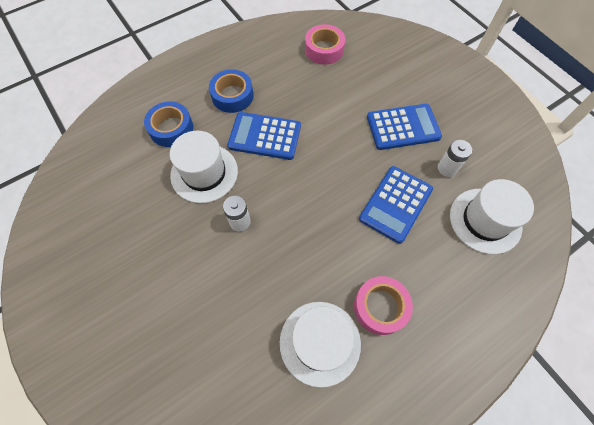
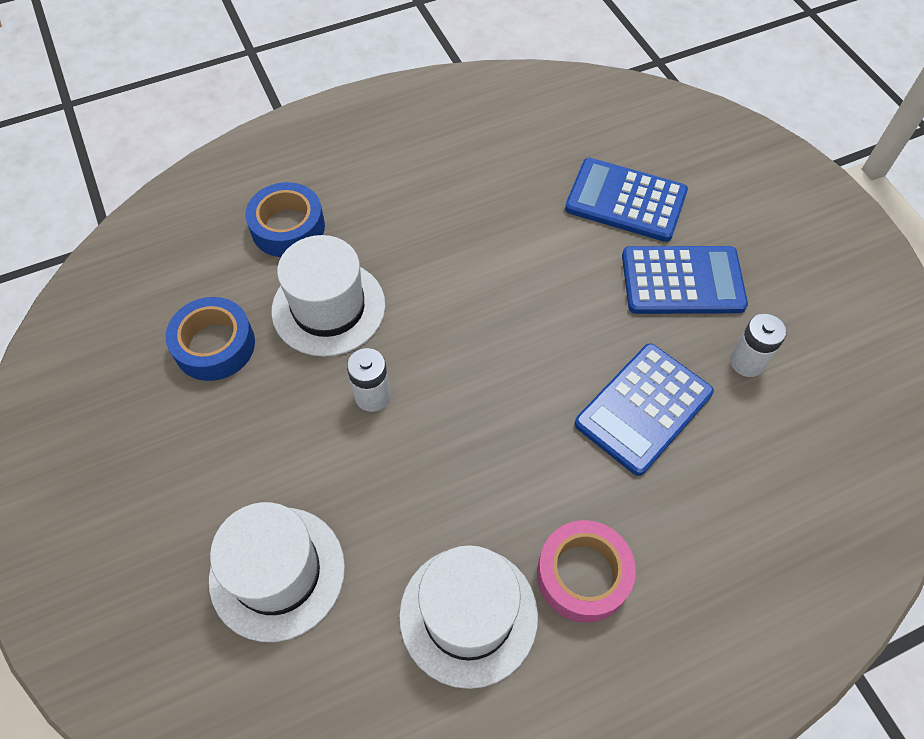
camera: 10 degrees right, 5 degrees down
blue tape [209,69,253,113] -> blue tape moved to [165,297,255,381]
blue calculator [227,112,301,160] -> blue calculator moved to [565,158,688,242]
pink tape [305,24,345,65] -> none
white hat [450,179,534,254] -> white hat moved to [209,502,345,642]

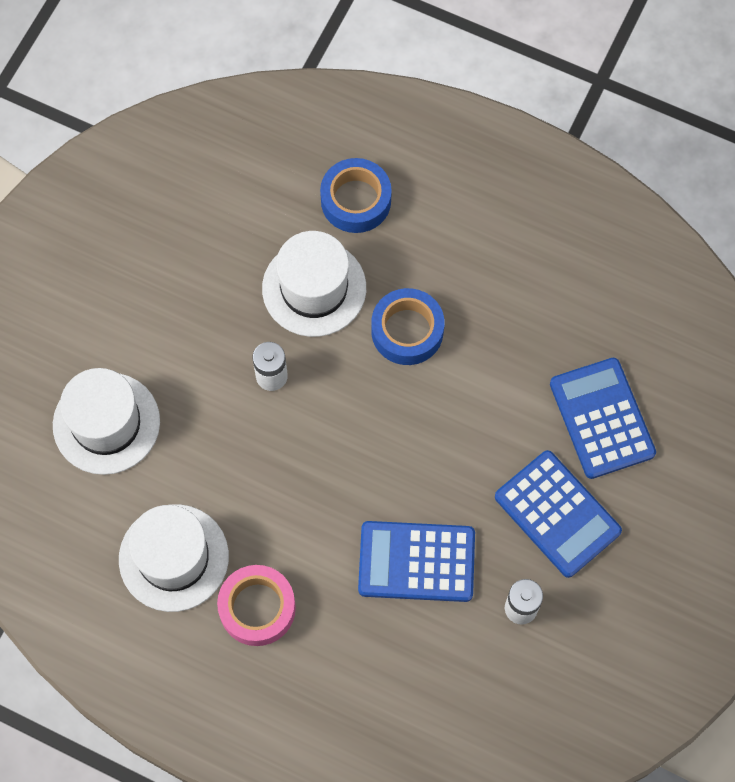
camera: 50 degrees right, 10 degrees up
blue tape [165,297,255,381] -> blue tape moved to [371,288,444,365]

